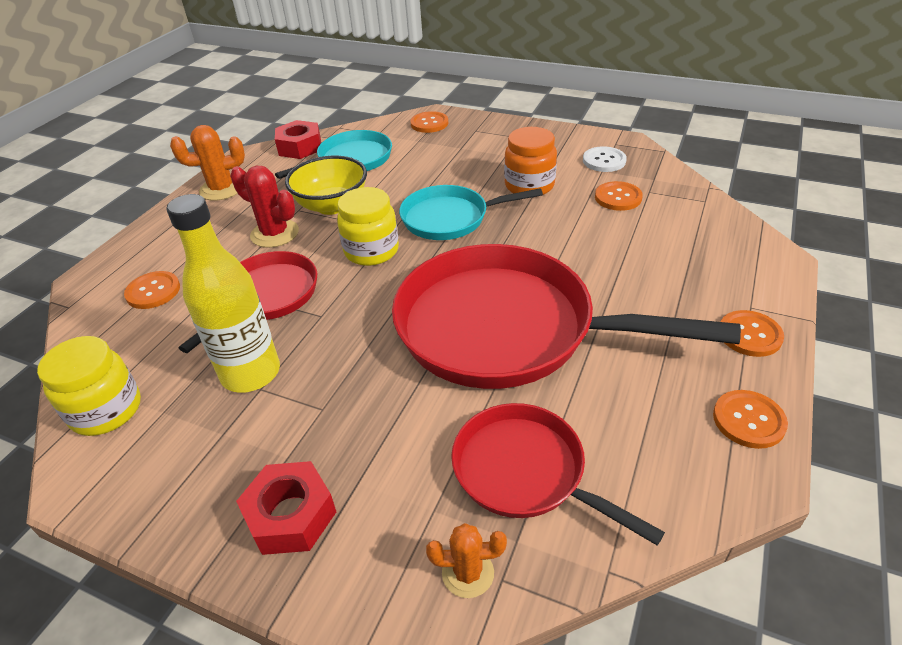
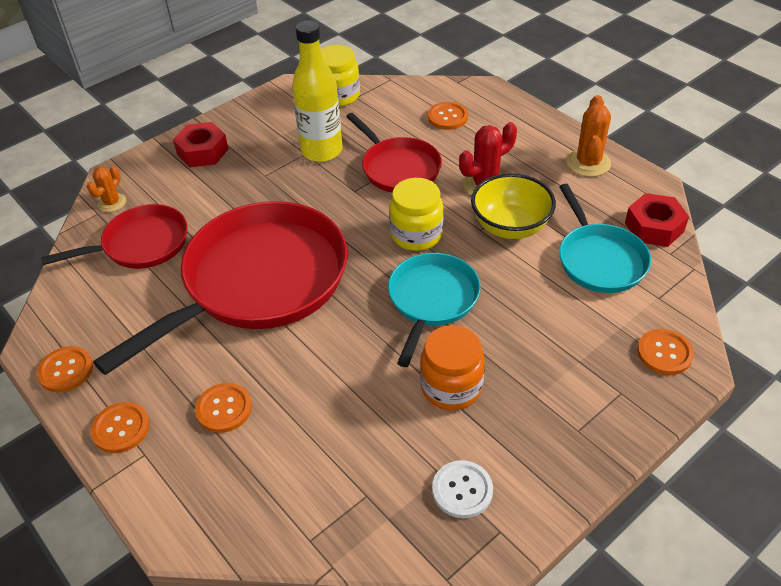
camera: 115 degrees right, 5 degrees up
orange button [595,181,643,211] -> orange button moved to [195,383,252,433]

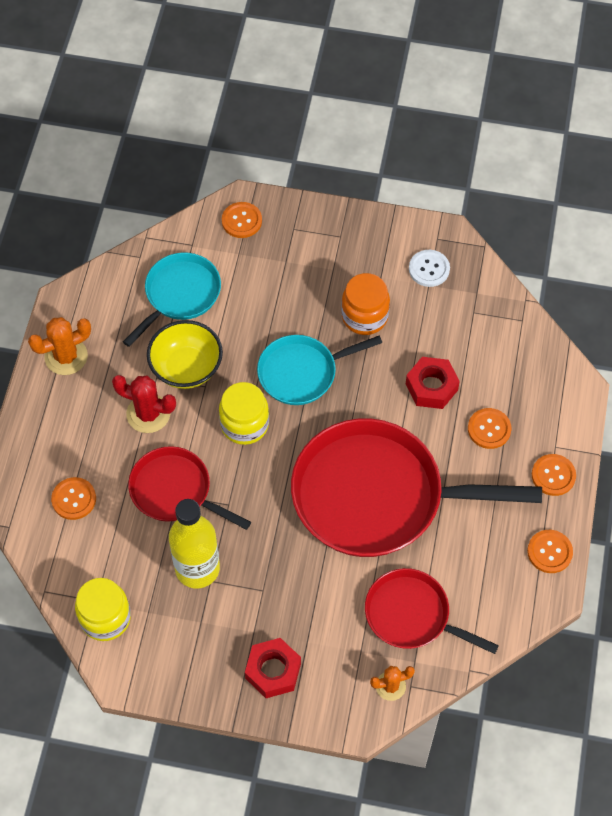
camera: 130 degrees left, 15 degrees up
red pan [346,113,442,193] -> red pan turned 75 degrees counterclockwise [128,446,251,530]
red nut [625,193,689,247] -> red nut moved to [406,357,460,409]

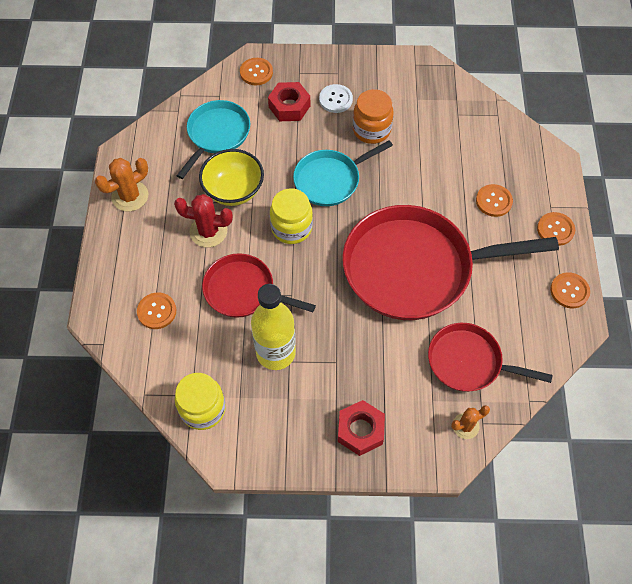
camera: 10 degrees left, 0 degrees up
red nut [406,357,460,409] -> red nut moved to [268,82,310,121]
white button [409,250,450,287] -> white button moved to [319,84,353,113]

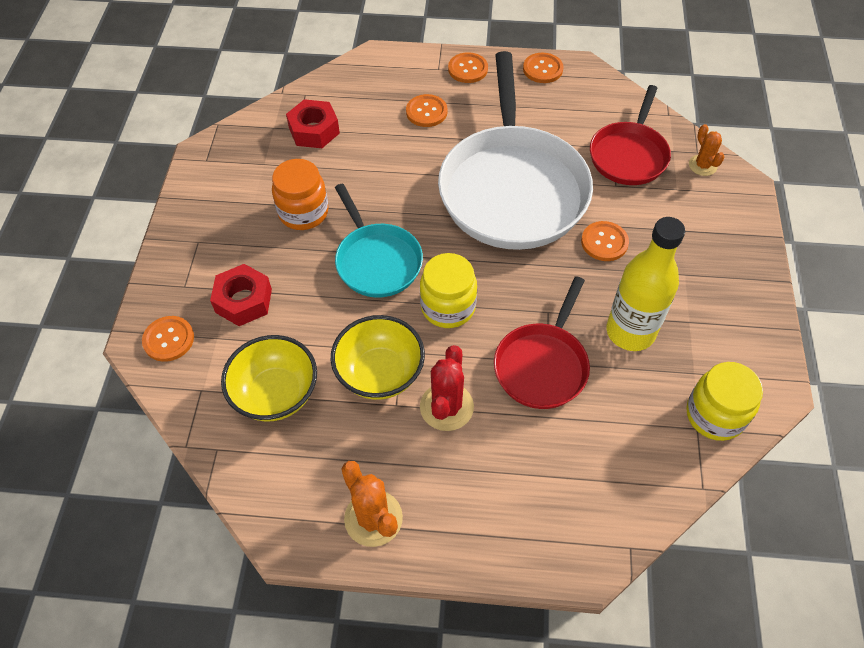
camera: 85 degrees left, 5 degrees down
orange button [137,292,176,329] -> orange button moved to [581,221,629,261]
turquoise pan [177,100,250,179] -> yellow bowl [221,335,317,421]
white button [319,84,353,113] -> none
red nut [338,400,385,456] -> red nut moved to [286,99,340,148]
red pan [343,205,559,320] -> white pan [438,51,593,250]

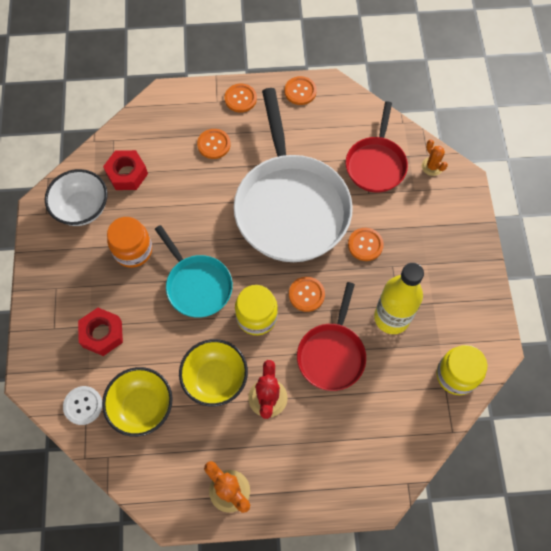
camera: 10 degrees left, 10 degrees up
orange button [142,316,194,362] -> orange button moved to [289,277,325,312]
none -> white bowl [45,169,108,226]
none -> white button [63,386,102,425]

